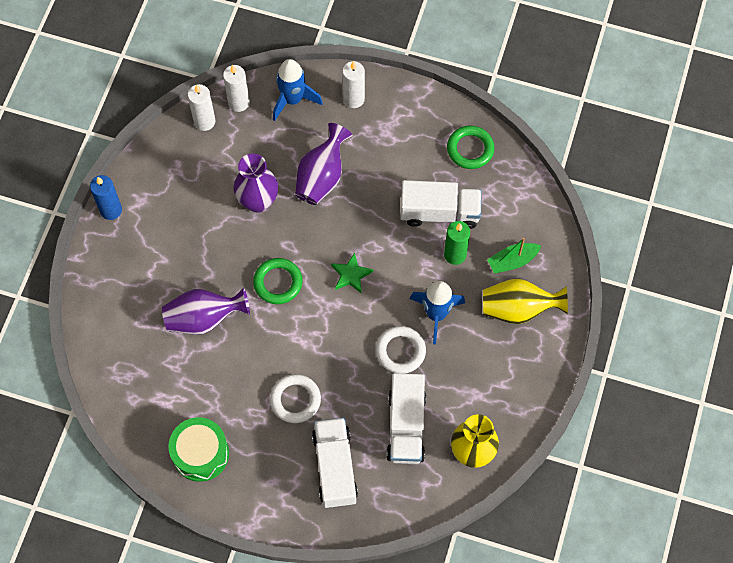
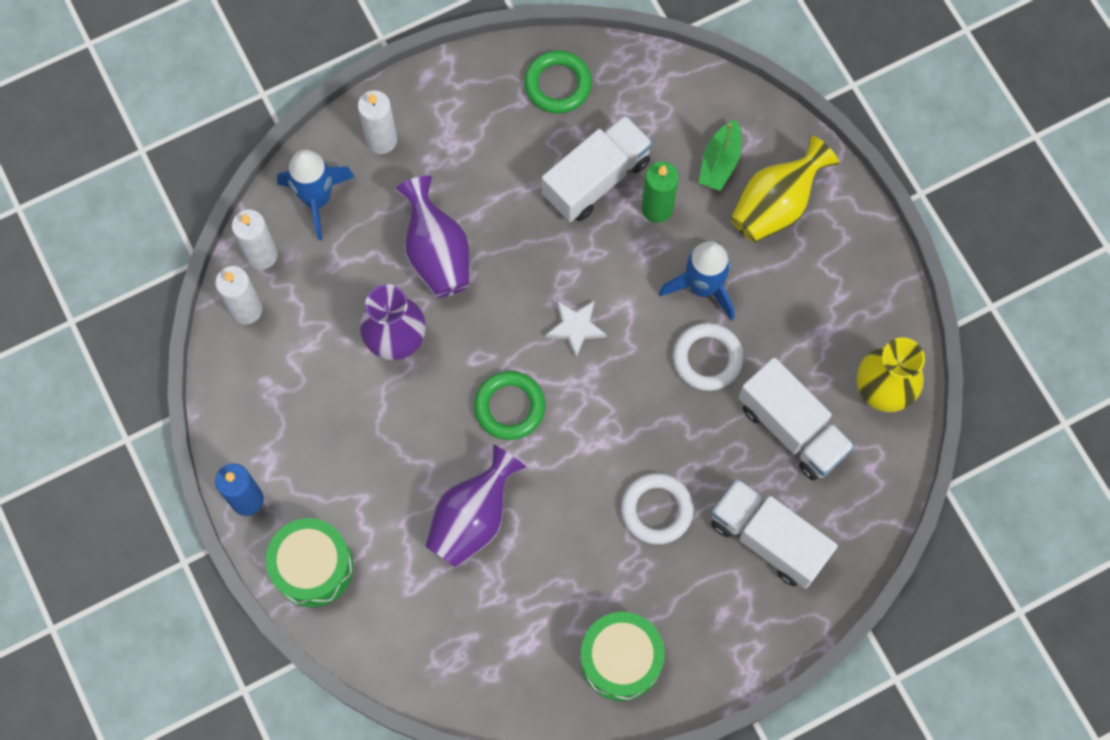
camera: 45 degrees left, 5 degrees up
green star [331,253,373,293] -> white star [546,301,607,358]
none -> green drum [266,518,353,607]

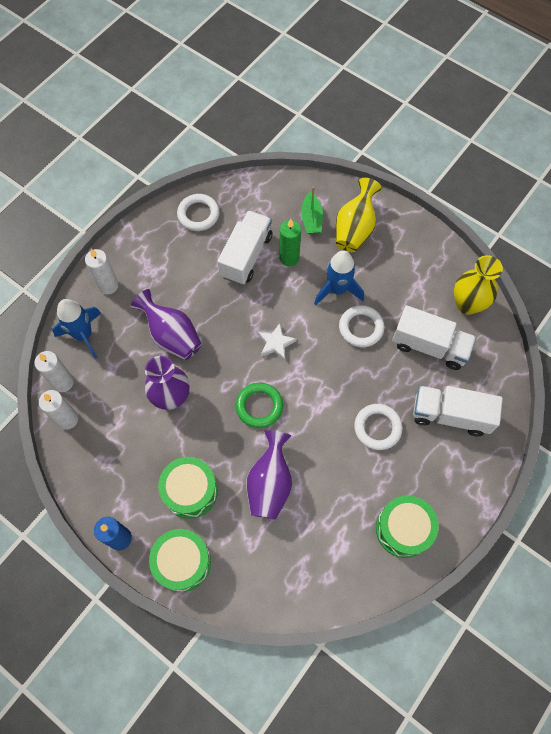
camera: 25 degrees left, 5 degrees down
green ring [524,50,592,114] -> white ring [177,194,220,231]
none -> green drum [158,457,218,519]

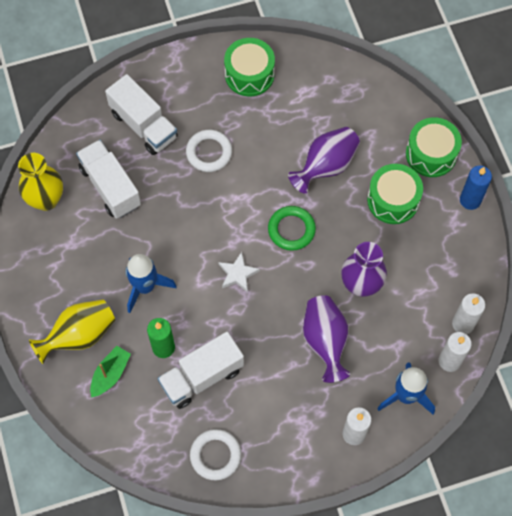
camera: 145 degrees left, 0 degrees up
white ring [339,305,384,347] -> none

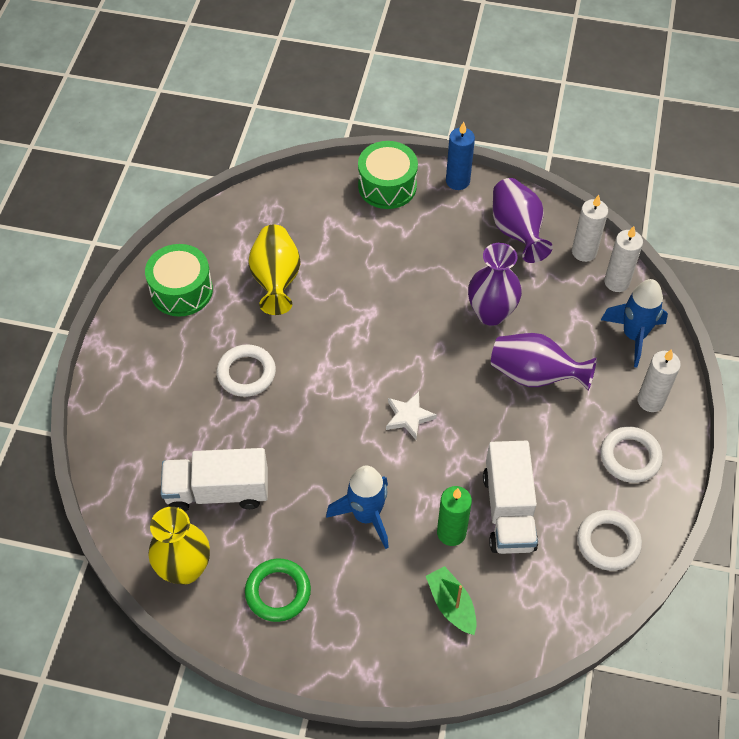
camera: 60 degrees left, 10 degrees down
yellow vase [29,299,115,364] -> yellow vase moved to [248,225,301,315]
white truck [105,74,178,155] -> none
green ring [268,206,316,251] -> green ring moved to [245,559,311,622]
purple vase [288,127,360,194] -> purple vase moved to [493,178,553,263]
green drum [367,164,423,224] -> none
none -> white ring [600,426,663,483]

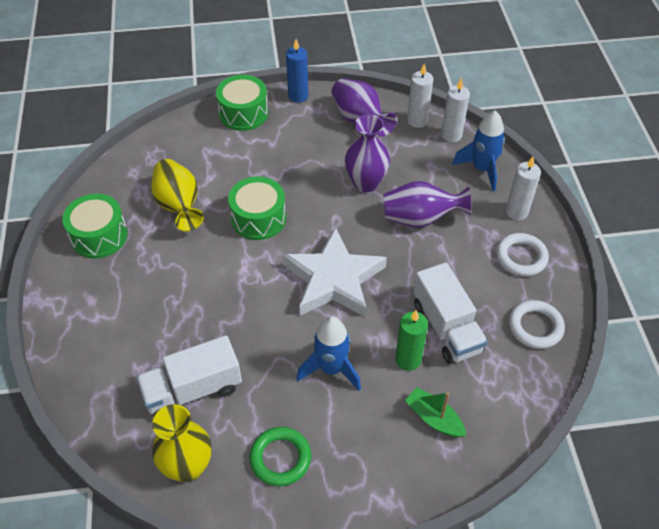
camera: 20 degrees left, 5 degrees down
white ring [217,345,276,397] -> none
white star [386,391,437,440] -> white star [283,227,387,317], size x2.28
none -> green drum [228,176,286,240]

